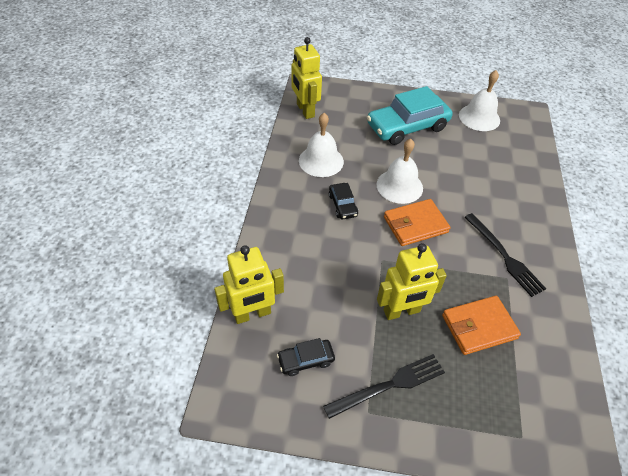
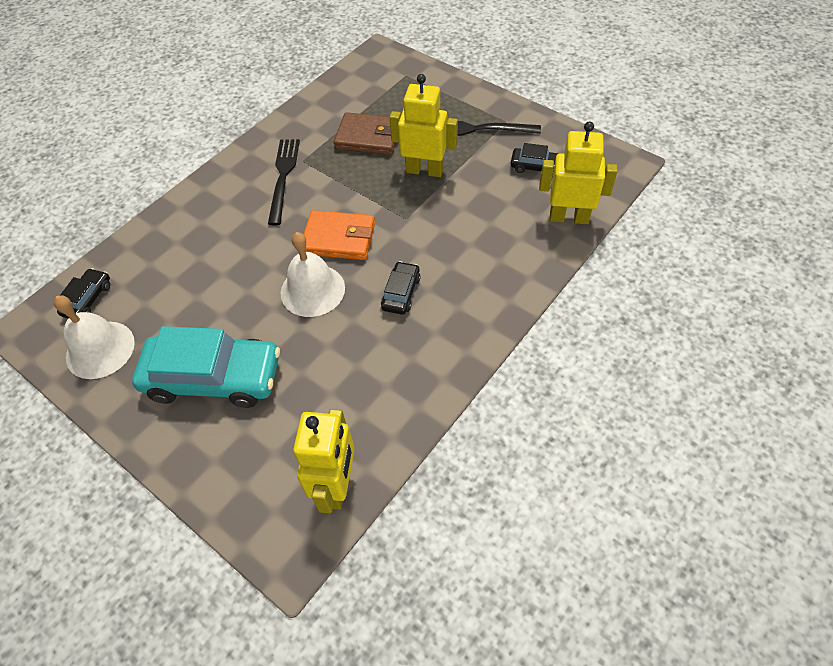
camera: 145 degrees left, 5 degrees up
white bell [299,113,344,177] -> none
orange wallet [442,296,521,355] -> brown wallet [333,112,396,155]
none -> black car [57,268,110,319]

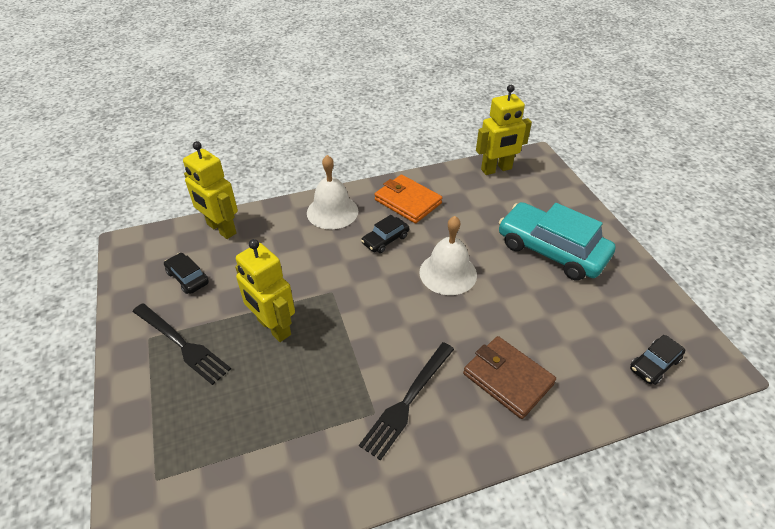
camera: 150 degrees left, 10 degrees down
white bell [54,296,135,379] -> white bell moved to [307,155,358,229]
yellow robot [293,409,355,513] -> yellow robot turned 150 degrees counterclockwise [476,85,532,175]
orange wallet [303,210,375,260] -> orange wallet moved to [375,175,442,223]
brown wallet [333,112,396,155] -> brown wallet moved to [463,336,556,419]

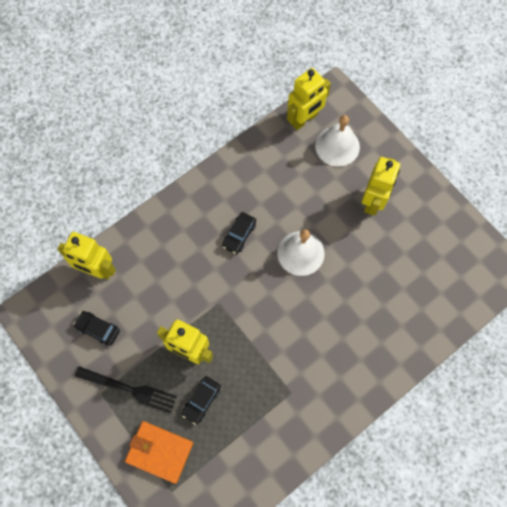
camera: 20 degrees left, 25 degrees up
white bell [307,155,358,229] -> white bell moved to [315,115,360,167]
black fork [359,342,454,461] -> none
orange wallet [375,175,442,223] -> orange wallet moved to [125,421,193,484]
brown wallet [463,336,556,419] -> none
turquoise car [499,202,616,281] -> yellow robot [362,157,400,215]
black car [630,335,685,385] -> black car moved to [182,376,221,424]

